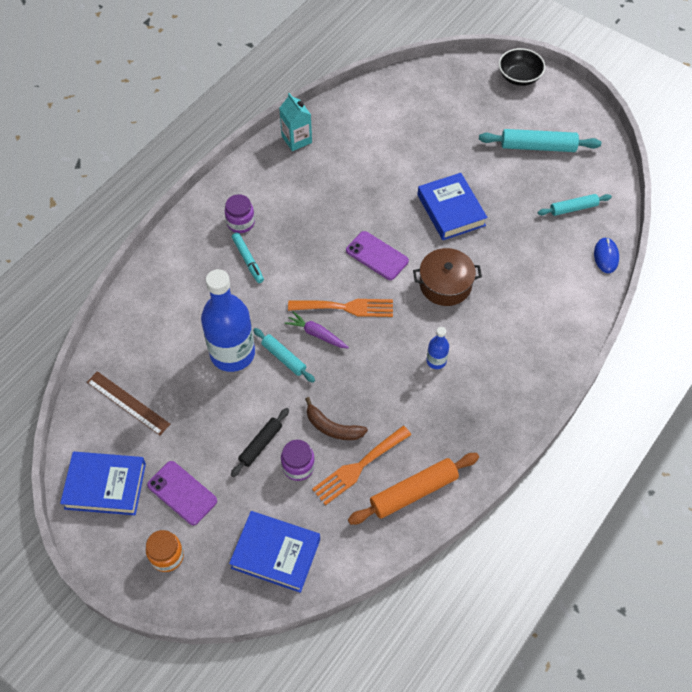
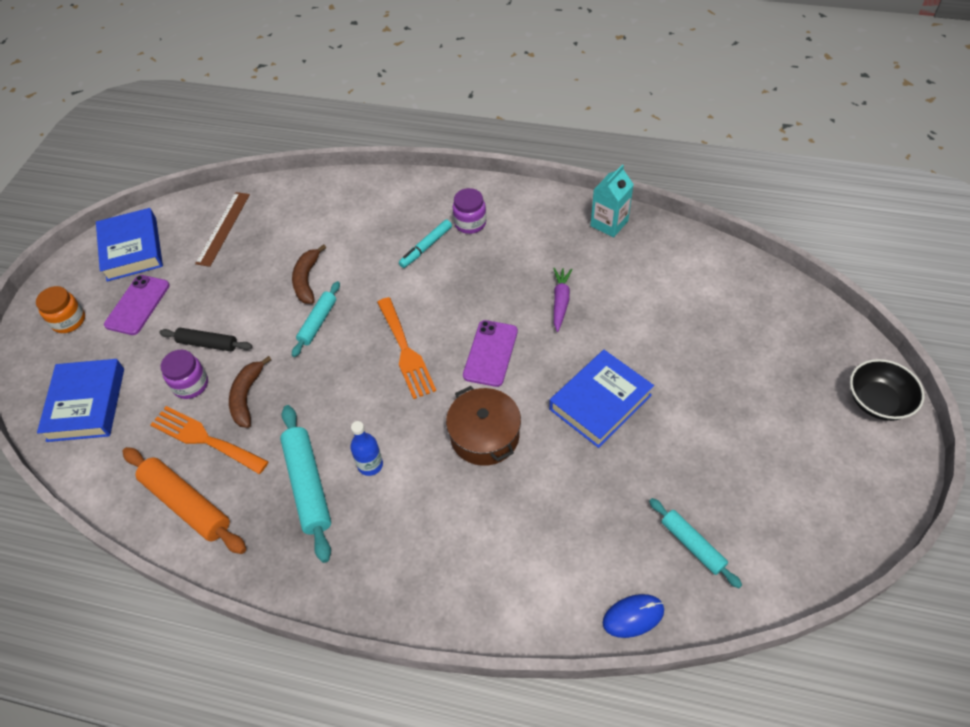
camera: 70 degrees right, 5 degrees down
blue bottle [201,269,255,372] -> brown banana [292,244,326,304]
purple carrot [284,311,349,348] -> purple carrot moved to [553,268,573,332]
turquoise rolling pin [479,129,601,152] -> turquoise rolling pin moved to [280,405,331,563]

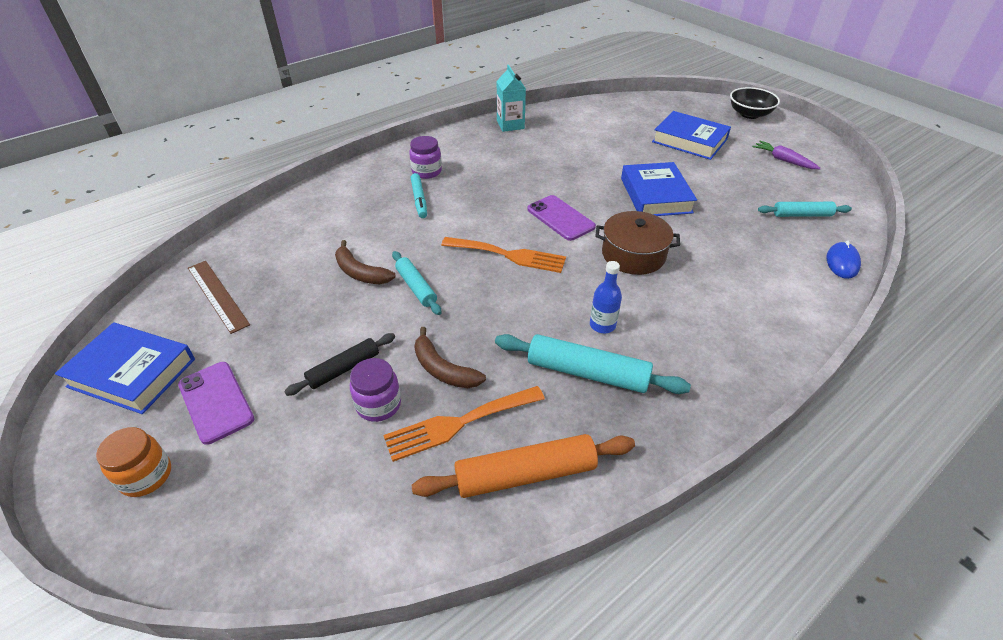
camera: 55 degrees left, 10 degrees down
blue book [37,359,124,442] -> blue book moved to [652,111,731,160]
purple carrot [553,268,573,332] -> purple carrot moved to [752,141,821,169]

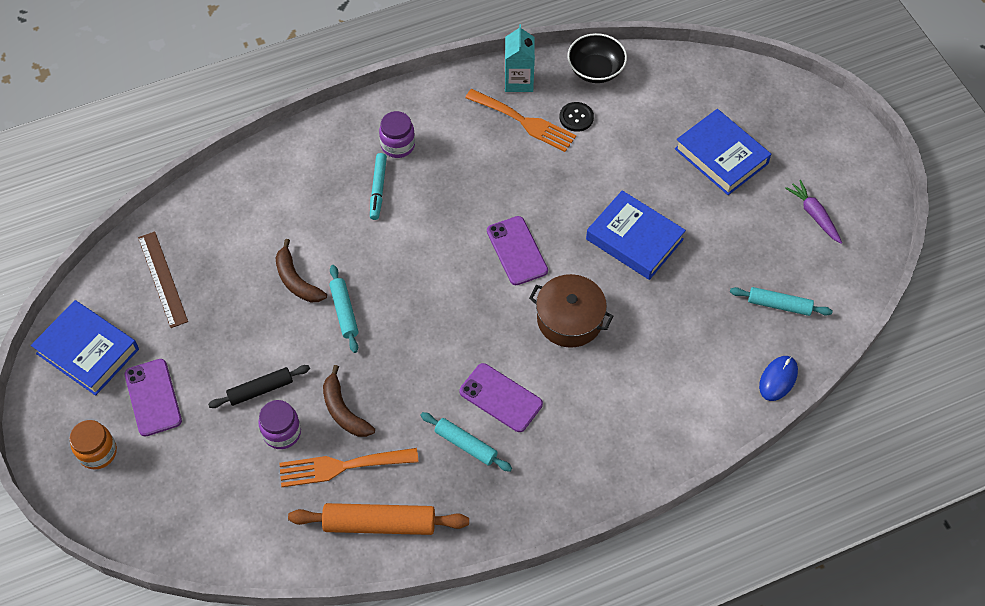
camera: 15 degrees right, 15 degrees up
orange fork [441,237,566,273] -> orange fork moved to [465,89,576,152]
turquoise rolling pin [495,334,691,394] -> turquoise rolling pin [420,412,512,472], size x0.62
blue bottle [590,261,622,333] -> purple phone [459,363,543,432]
blue book [621,162,697,216] -> blue book turned 60 degrees counterclockwise [586,190,686,280]
black bowl [730,87,780,119] -> black bowl moved to [567,33,627,83]
none -> black button [560,102,594,132]

